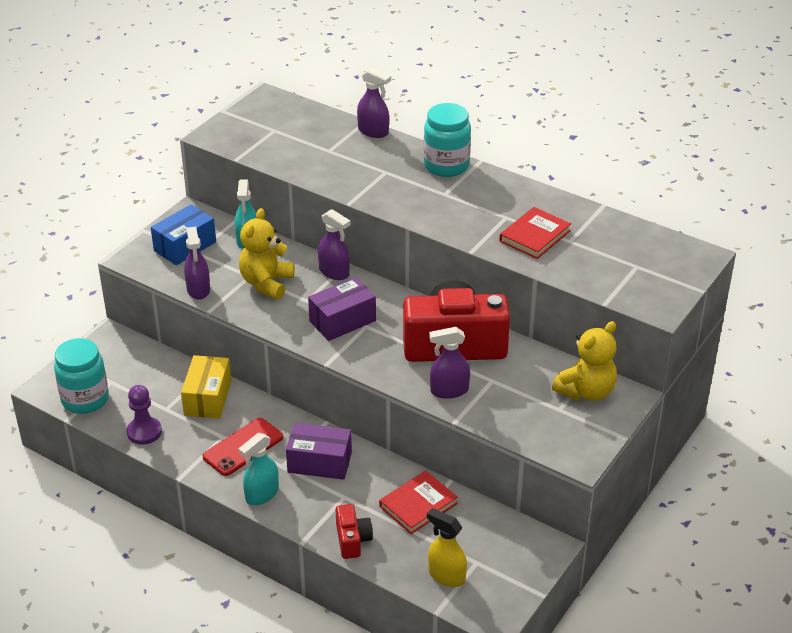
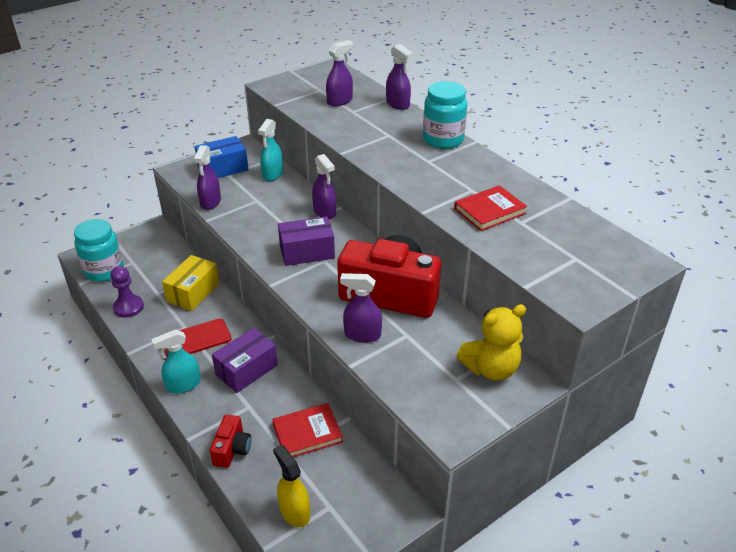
camera: 20 degrees right, 0 degrees up
yellow teddy bear [239,208,294,300] -> none
purple box [286,423,352,480] -> purple box turned 75 degrees counterclockwise [212,328,278,393]
none -> purple spray bottle [326,40,353,106]

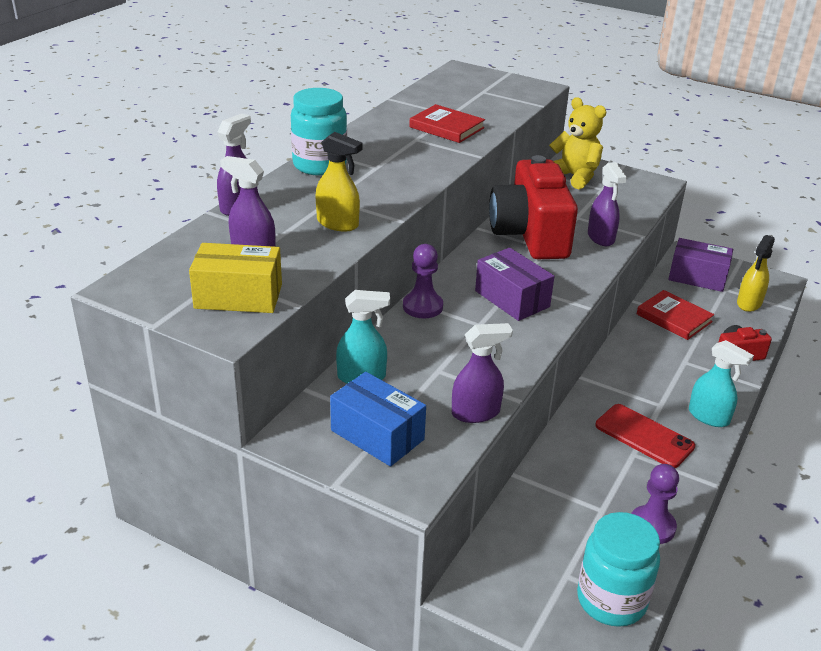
camera: 115 degrees left, 5 degrees down
yellow box [162,255,220,311] -> yellow box moved to [189,243,282,313]
purple box [212,328,278,393] -> purple box moved to [668,238,733,292]
purple spray bottle [312,154,336,219] -> purple pawn [403,244,443,318]
none -> yellow spray bottle [316,132,363,232]

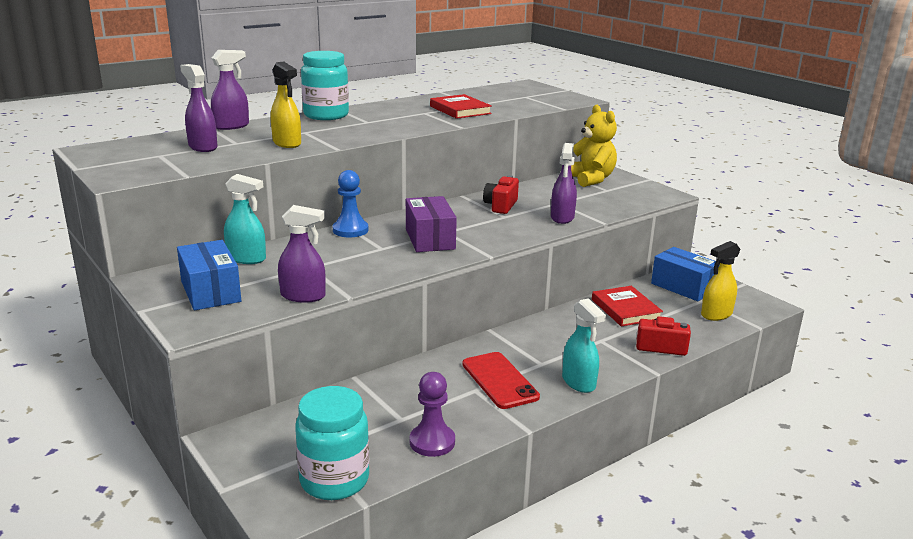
camera: 25 degrees right, 10 degrees down
yellow box [189,243,282,313] -> none
purple pawn [403,244,443,318] -> blue pawn [333,170,369,238]
red camera [489,155,578,259] -> red camera [483,175,519,214], size x0.45
purple box [668,238,733,292] -> blue box [651,247,719,301]

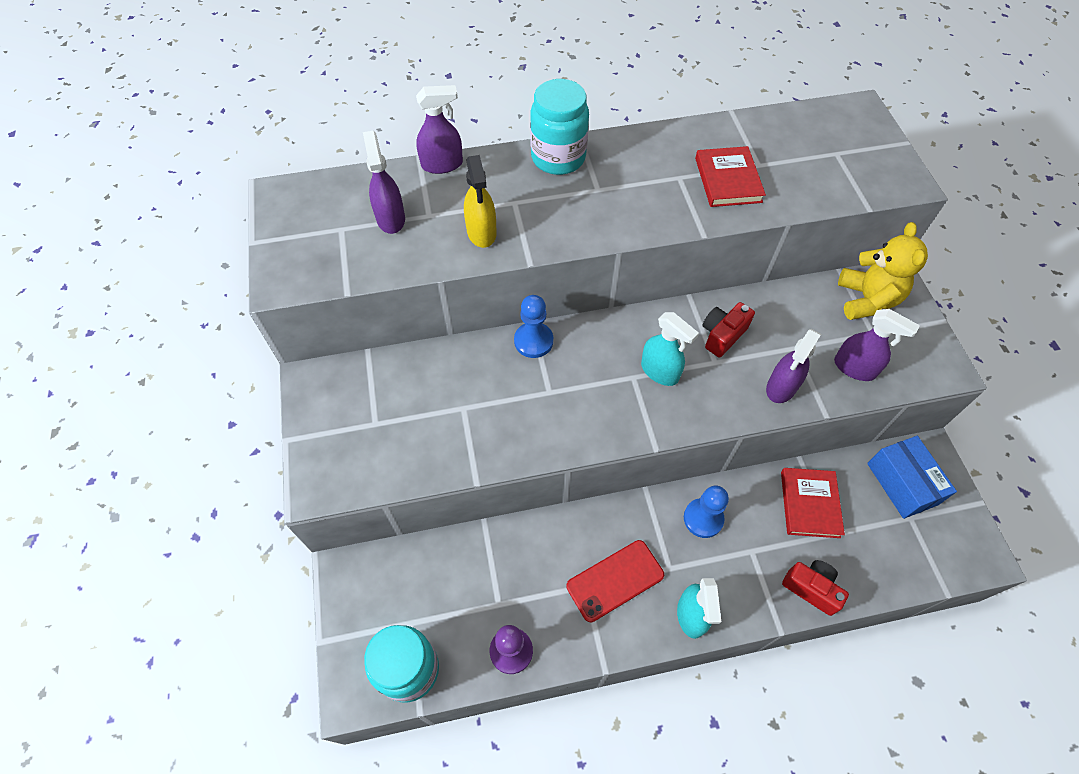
camera: 25 degrees right, 35 degrees up
blue box [177,240,241,310] -> none
turquoise spray bottle [224,174,266,264] -> turquoise spray bottle moved to [641,312,699,386]
purple spray bottle [278,205,326,303] -> purple spray bottle moved to [834,309,920,381]
purple box [406,196,457,252] -> none
red phone [462,352,540,409] -> red phone turned 60 degrees clockwise [566,540,664,622]
yellow spray bottle [701,241,740,321] -> none
none -> blue pawn [684,486,729,538]

